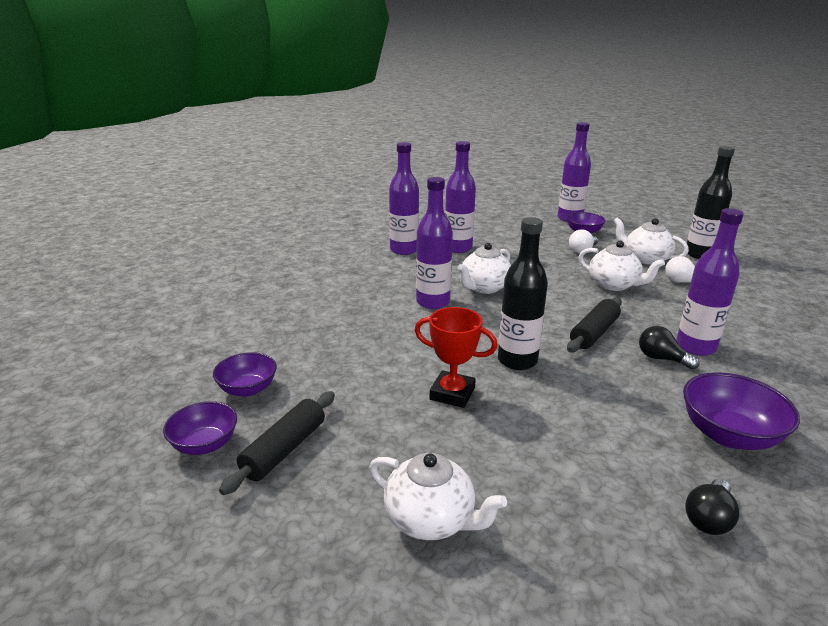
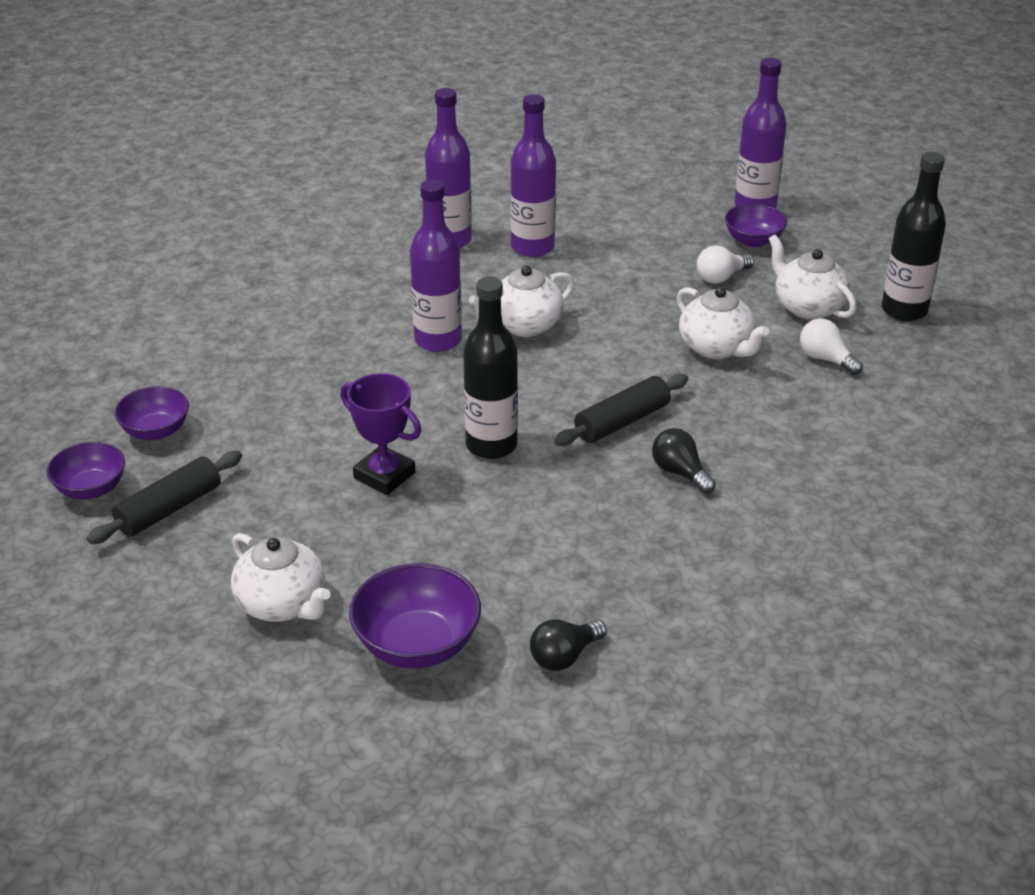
camera: 15 degrees right, 10 degrees up
red trophy [414,307,497,408] -> purple trophy [340,373,421,495]
purple bottle [676,208,744,356] -> none
purple bowl [683,372,800,450] -> purple bowl moved to [349,563,481,668]

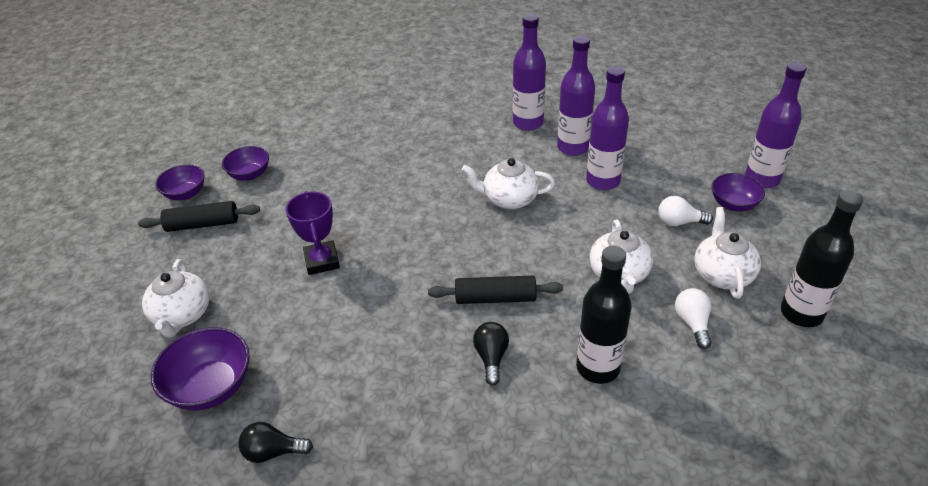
camera: 40 degrees right, 5 degrees up
purple bottle [410,180,462,352] -> purple bottle moved to [586,66,629,190]
black bottle [463,277,518,459] -> black bottle moved to [576,246,631,384]

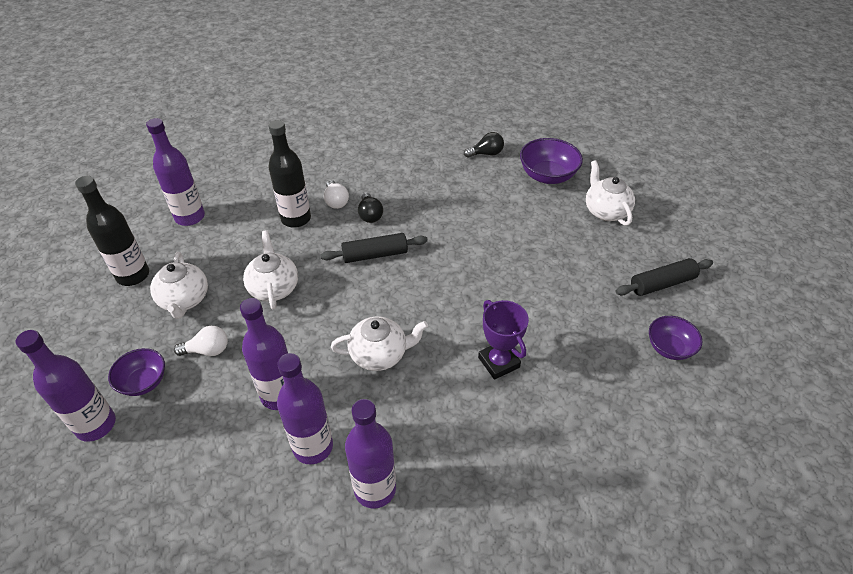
camera: 165 degrees right, 5 degrees up
purple bowl [155,164,205,200] -> none
purple trophy [286,191,340,275] -> purple trophy moved to [478,300,529,380]
white light bulb [675,288,711,349] -> white light bulb moved to [324,180,349,209]
none -> purple bottle [146,118,205,226]

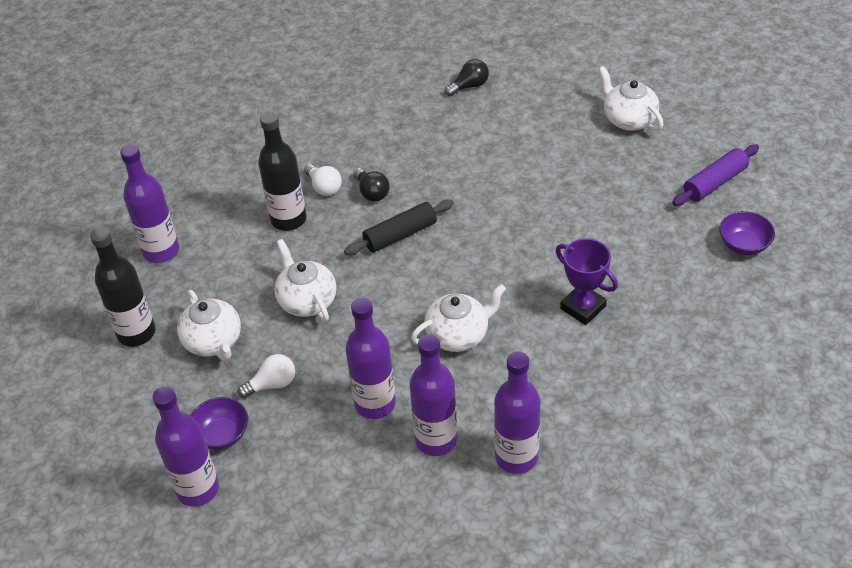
camera: 15 degrees left, 0 degrees up
purple bowl [520,138,583,184] -> none
black rolling pin [616,258,713,296] -> purple rolling pin [672,144,759,206]

